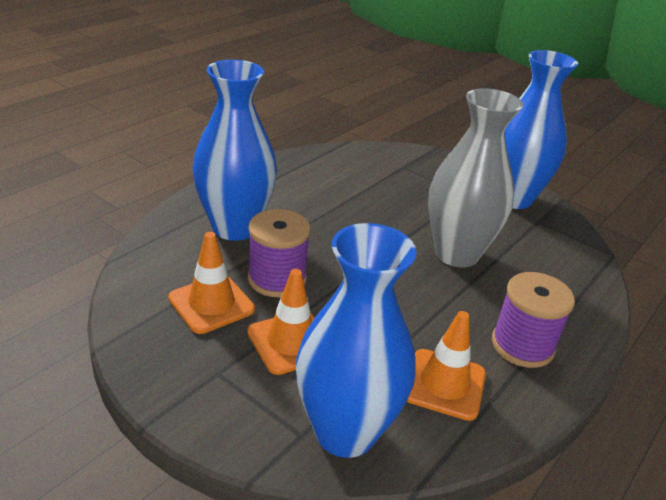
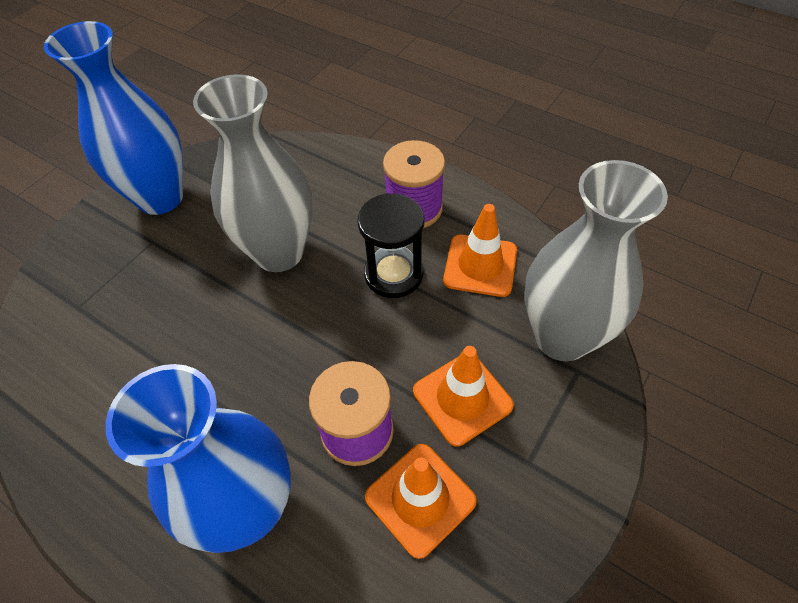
camera: 90 degrees left, 20 degrees up
blue vase [296,223,417,458] -> grey vase [525,160,668,361]
none -> black hourglass [358,193,424,298]

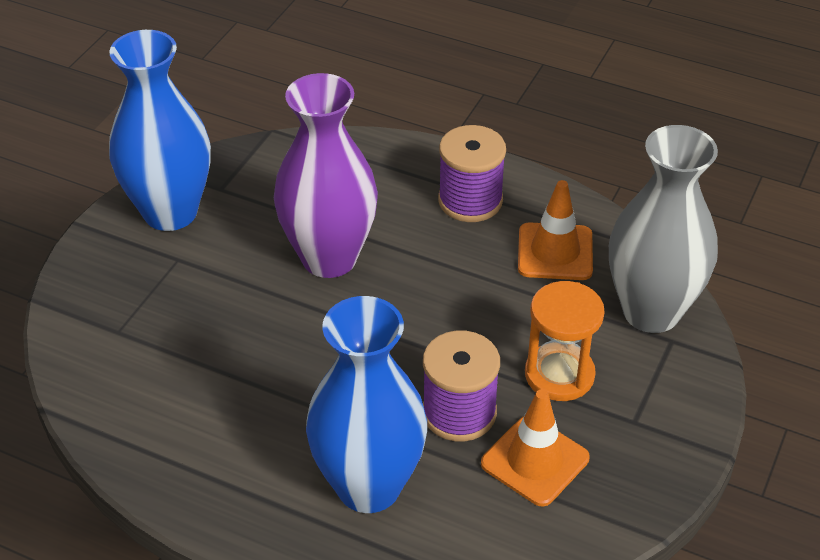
camera: 10 degrees left, 10 degrees down
grey vase [193,74,313,272] -> purple vase [274,73,378,278]
black hourglass [358,193,424,298] -> none
orange traffic cone [413,346,514,446] -> orange hourglass [525,281,605,401]

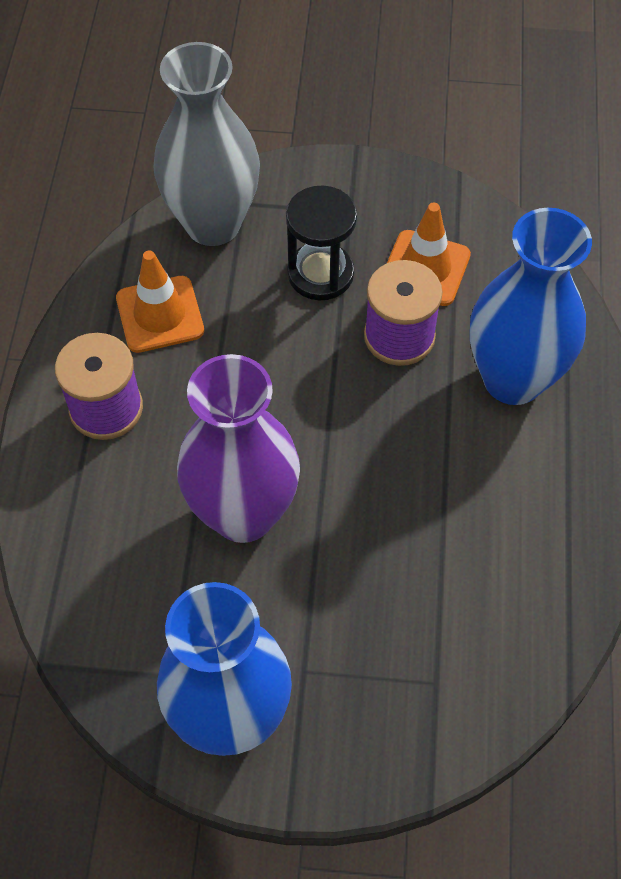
camera: 110 degrees left, 15 degrees up
orange hourglass [525,281,605,401] -> black hourglass [286,186,357,300]

